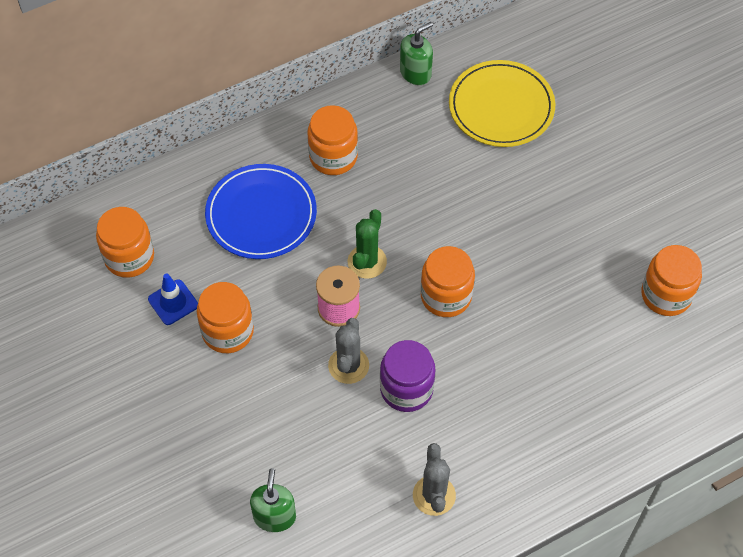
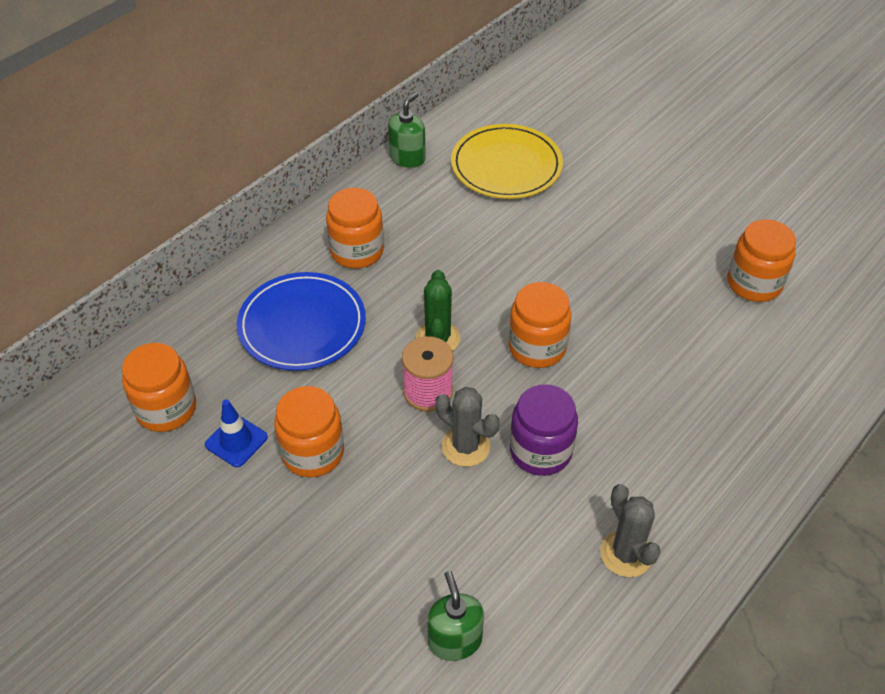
camera: 20 degrees left, 10 degrees down
grey cactus [328,318,369,384] -> grey cactus turned 45 degrees counterclockwise [436,387,500,467]

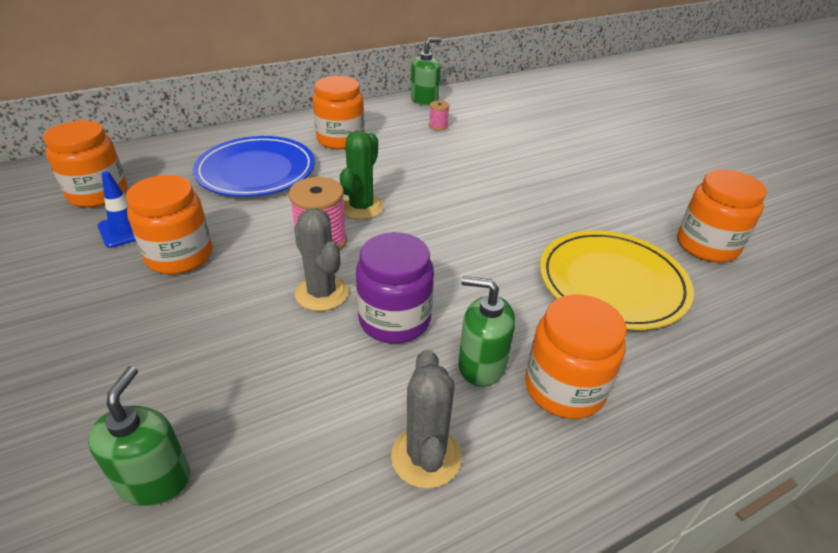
camera: 20 degrees right, 10 degrees down
yellow plate [451,124,563,199] -> yellow plate moved to [540,231,694,330]
orange jar [508,282,571,368] -> orange jar moved to [525,295,627,419]
none -> pink spool [429,101,450,130]
none -> green soap dispenser [459,276,515,387]

